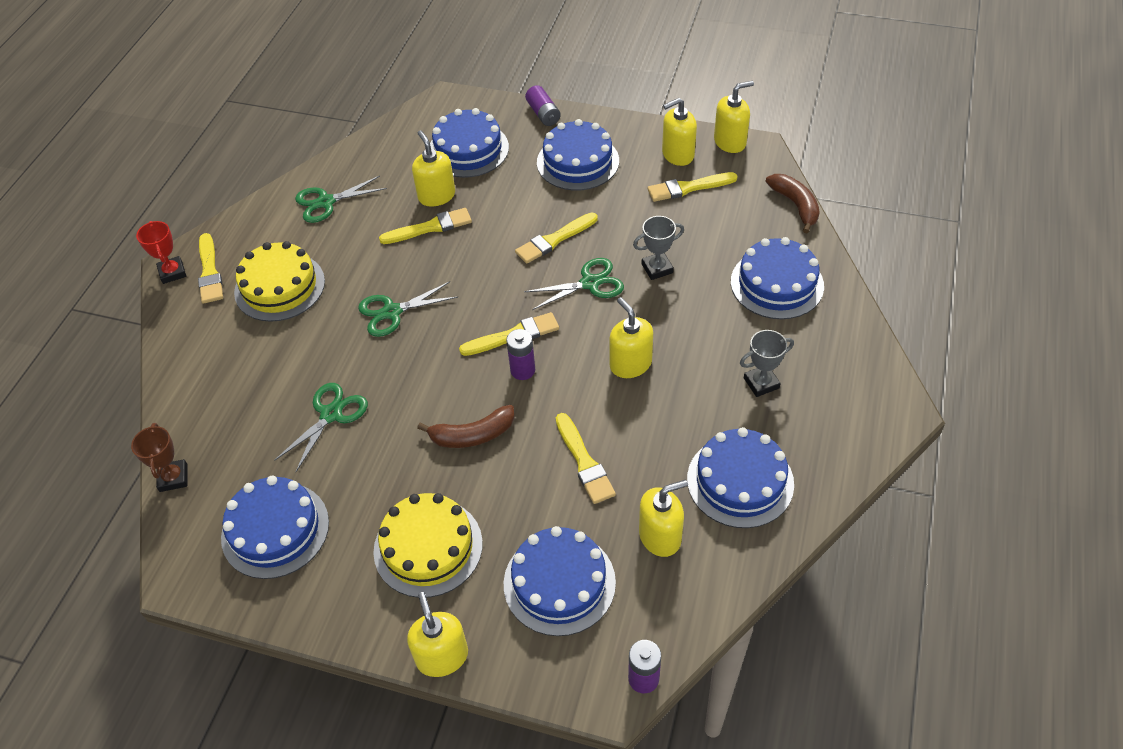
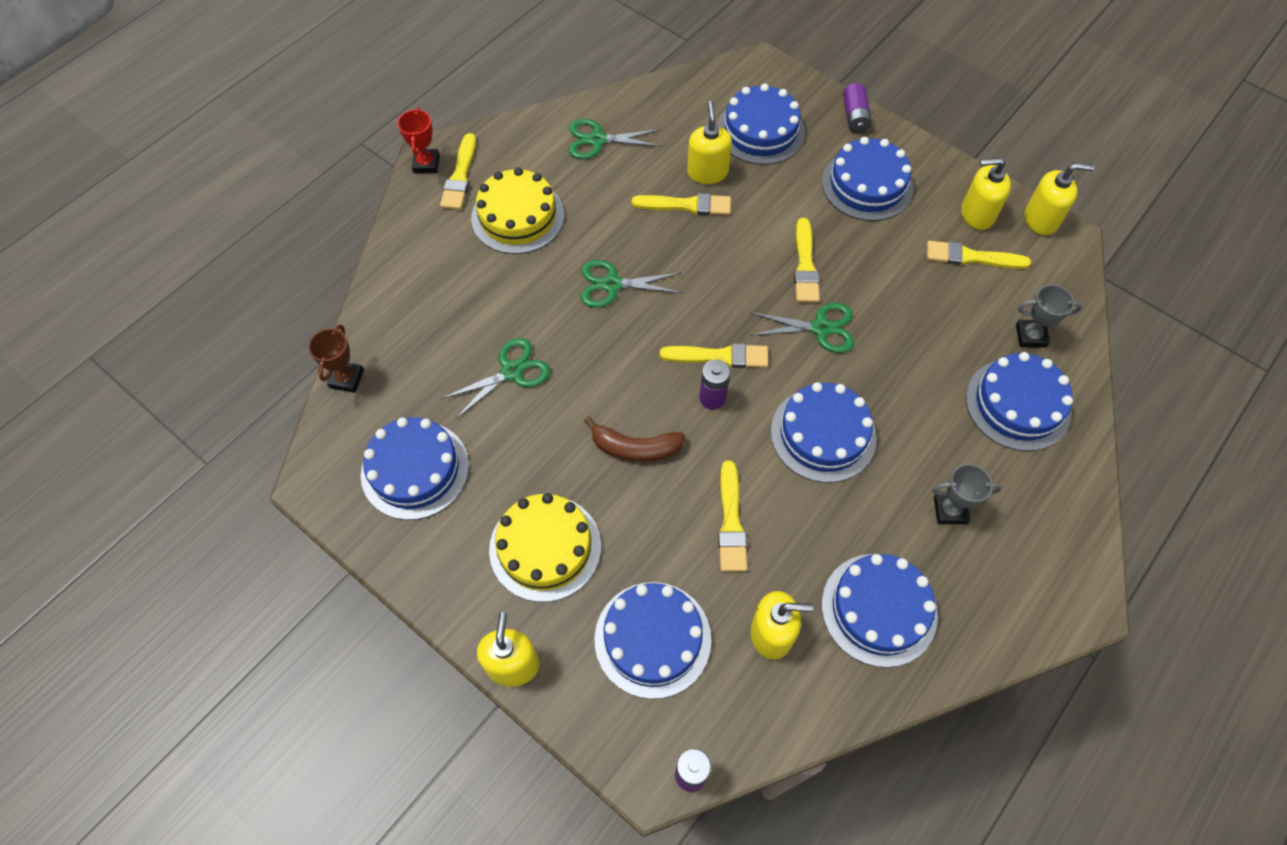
camera: 20 degrees right, 10 degrees up
yellow brush [515,212,598,264] -> yellow brush turned 75 degrees counterclockwise [794,218,820,303]
yellow soap dispenser [609,297,653,378] -> blue cake [771,382,877,483]
grey trophy [633,216,684,280] -> grey trophy moved to [1016,285,1082,348]
brown banana [766,174,820,233] -> none

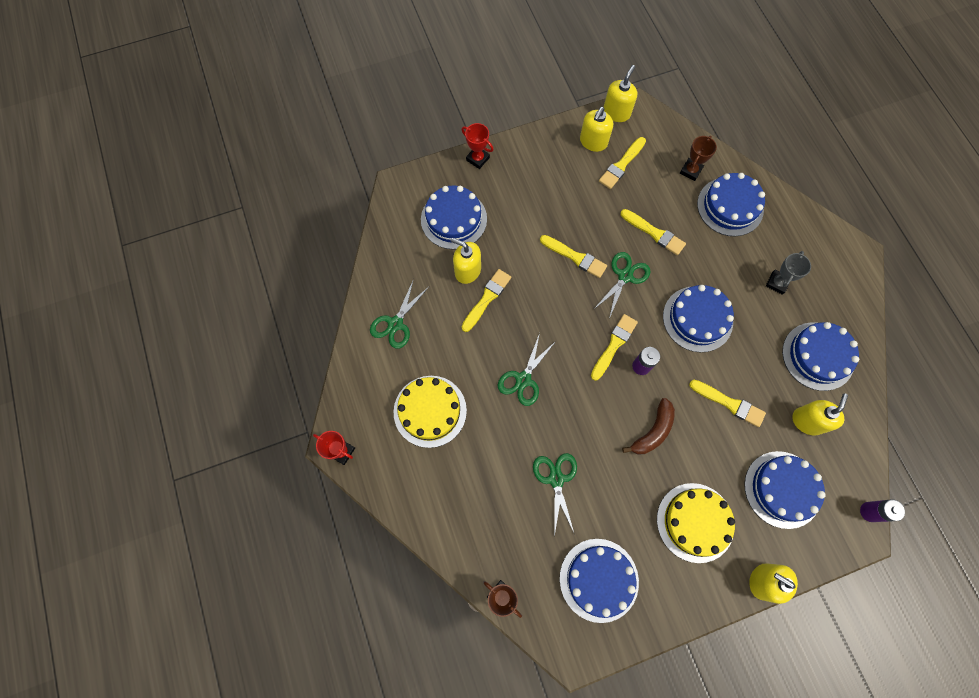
camera: 60 degrees left, 10 degrees up
yellow brush [440,133,476,210] -> yellow brush moved to [620,209,686,255]
blue cake [822,137,914,221] -> none
purple battery [843,83,872,133] -> red trophy [462,123,494,169]
grey trophy [1016,285,1082,348] -> brown trophy [680,136,717,181]

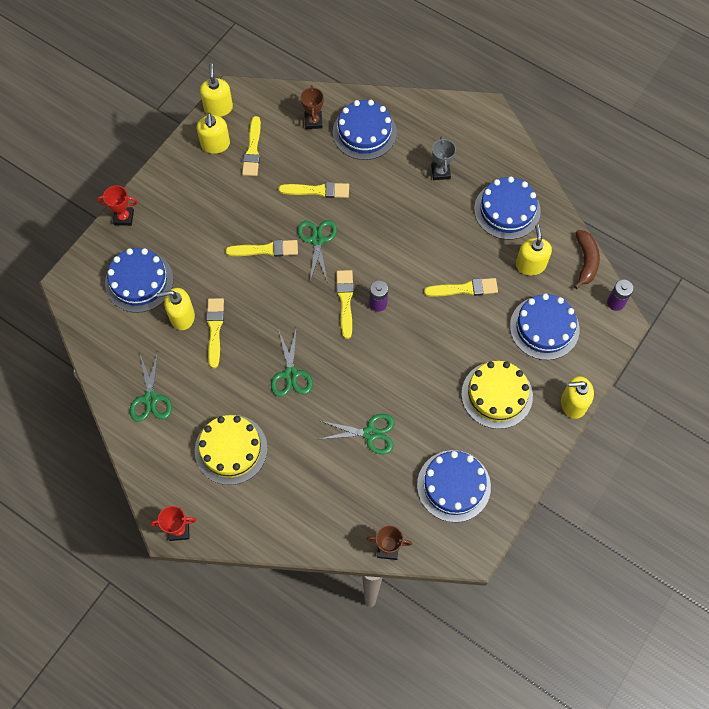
camera: 35 degrees left, 5 degrees down
green scissors [533,453,577,537] -> green scissors turned 135 degrees clockwise [320,414,395,454]
brown banana [622,398,675,454] -> brown banana moved to [574,230,600,289]
blue cake [663,285,734,352] -> none

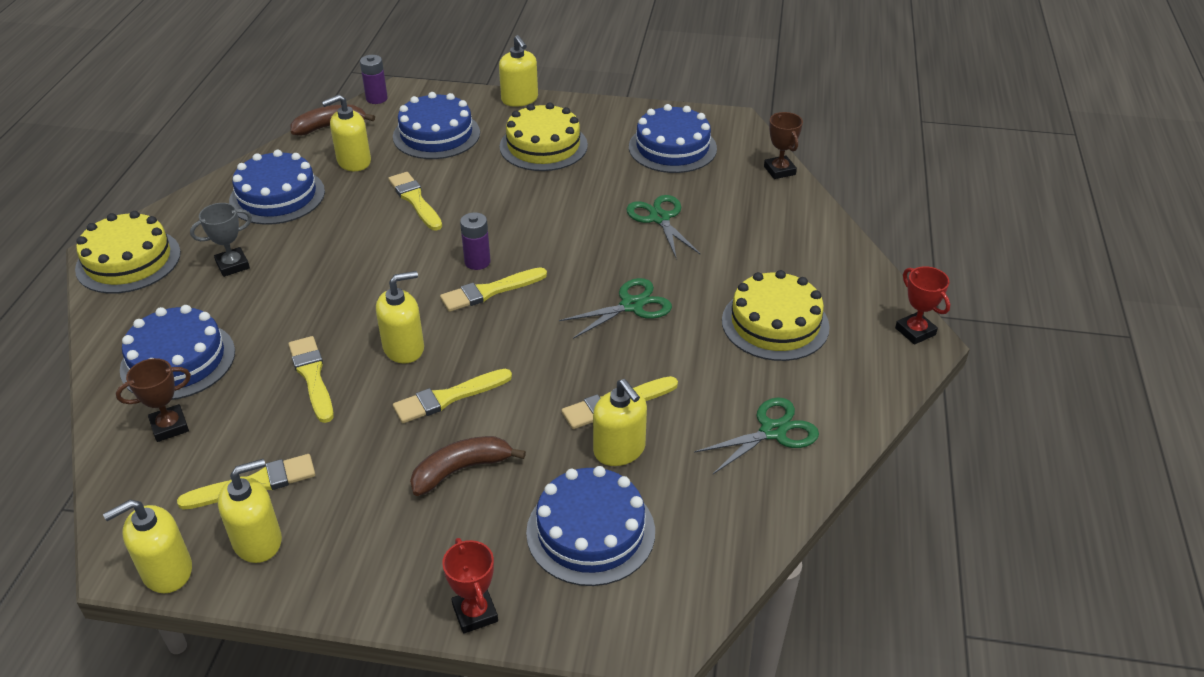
camera: 115 degrees left, 25 degrees down
yellow brush [225,240,298,257] -> yellow brush turned 90 degrees counterclockwise [393,369,512,423]
green scissors [298,220,337,283] -> yellow soap dispenser [376,271,424,363]
none -> yellow cake [75,211,181,294]
none -> brown banana [410,436,526,496]

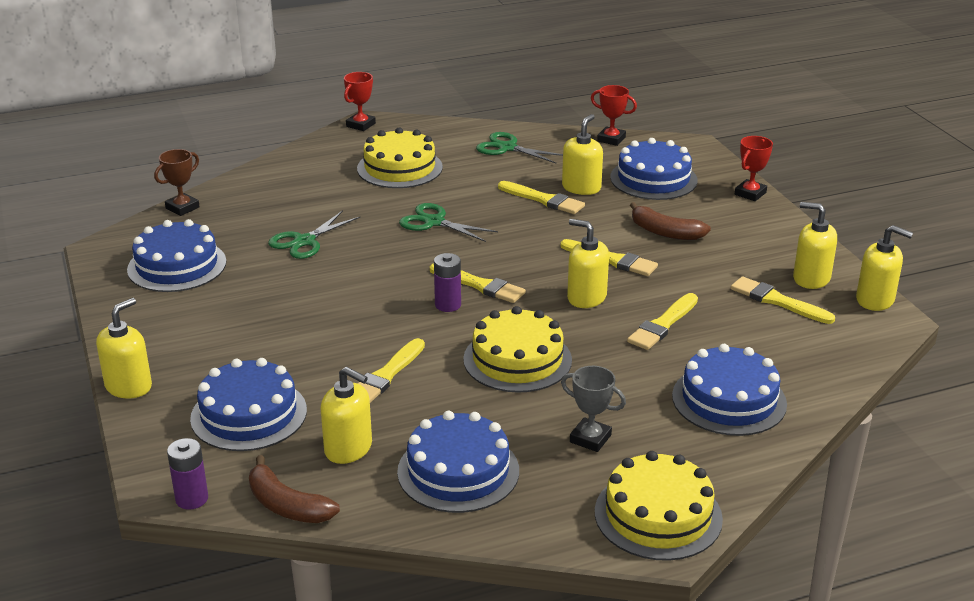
camera: 120 degrees left, 10 degrees down
brown trophy [116,358,191,442] -> none
yellow cake [500,102,588,171] -> yellow cake moved to [463,306,572,393]
none -> red trophy [591,85,637,146]

